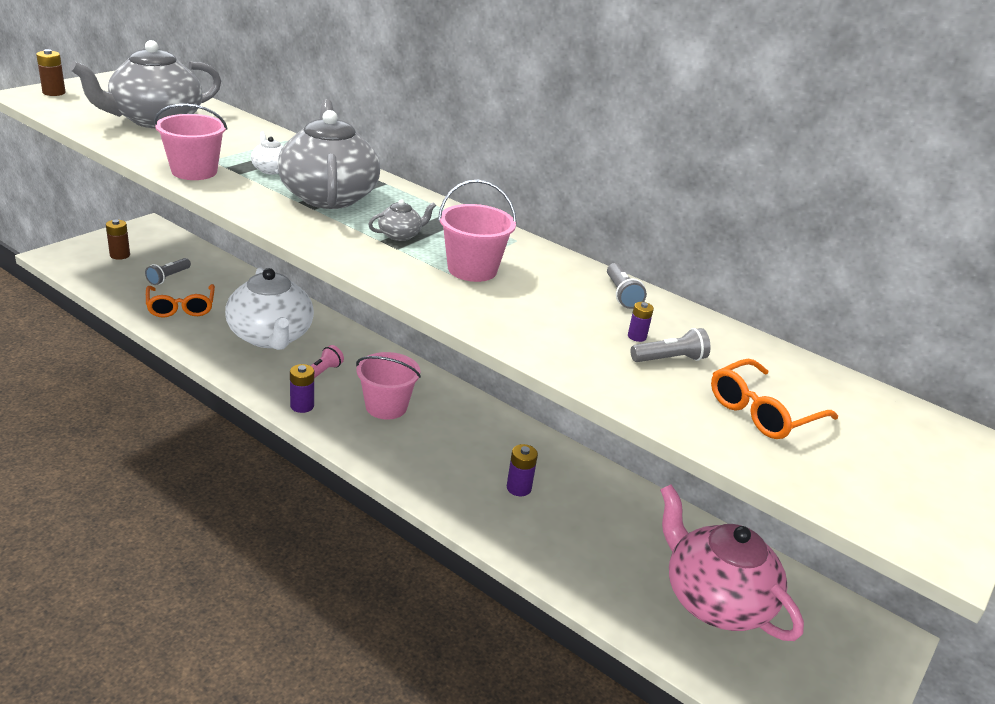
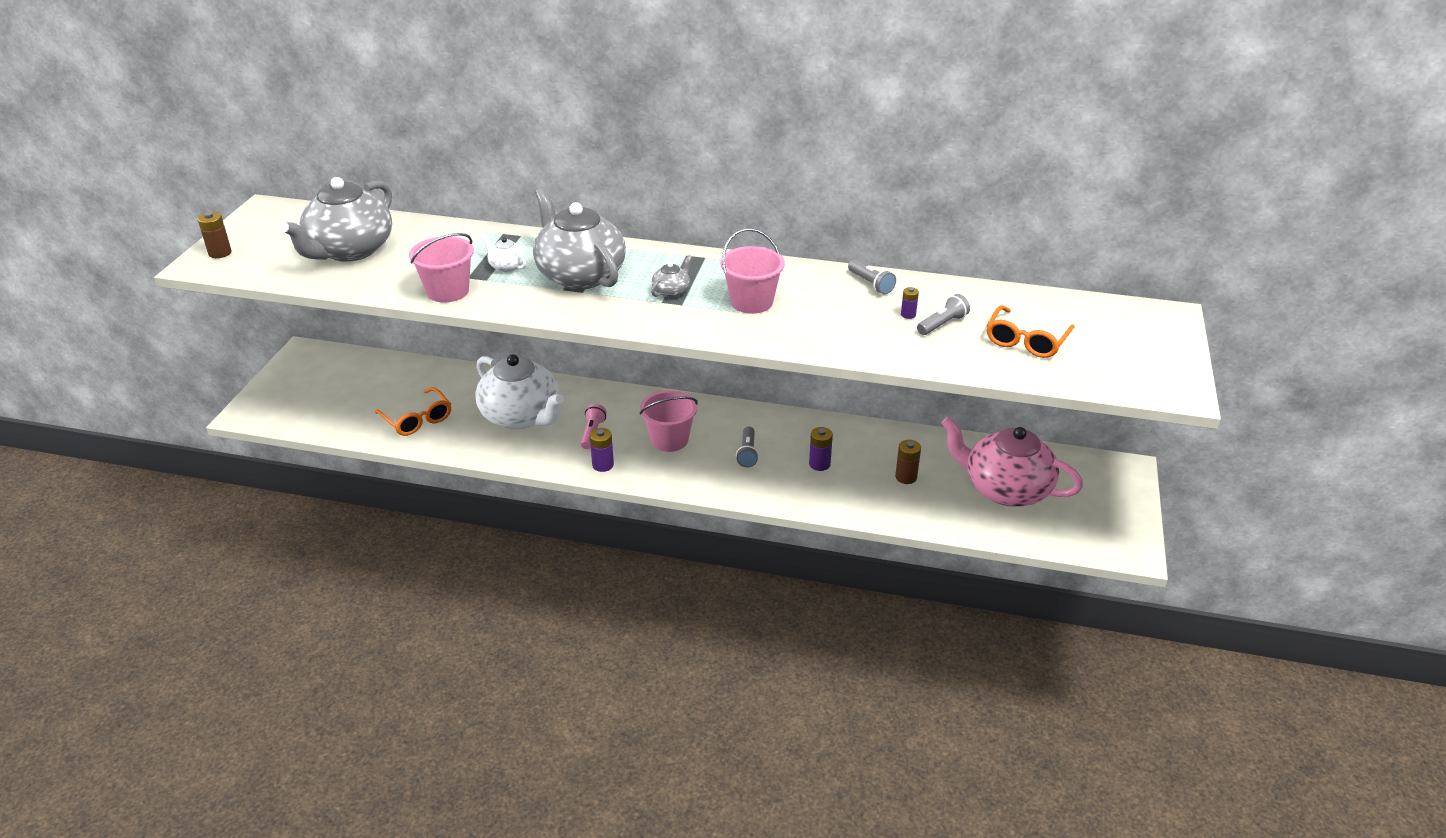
camera: 20 degrees left, 5 degrees up
brown battery [106,220,130,260] -> brown battery moved to [895,440,921,484]
grey flashlight [145,258,191,285] -> grey flashlight moved to [736,426,759,467]

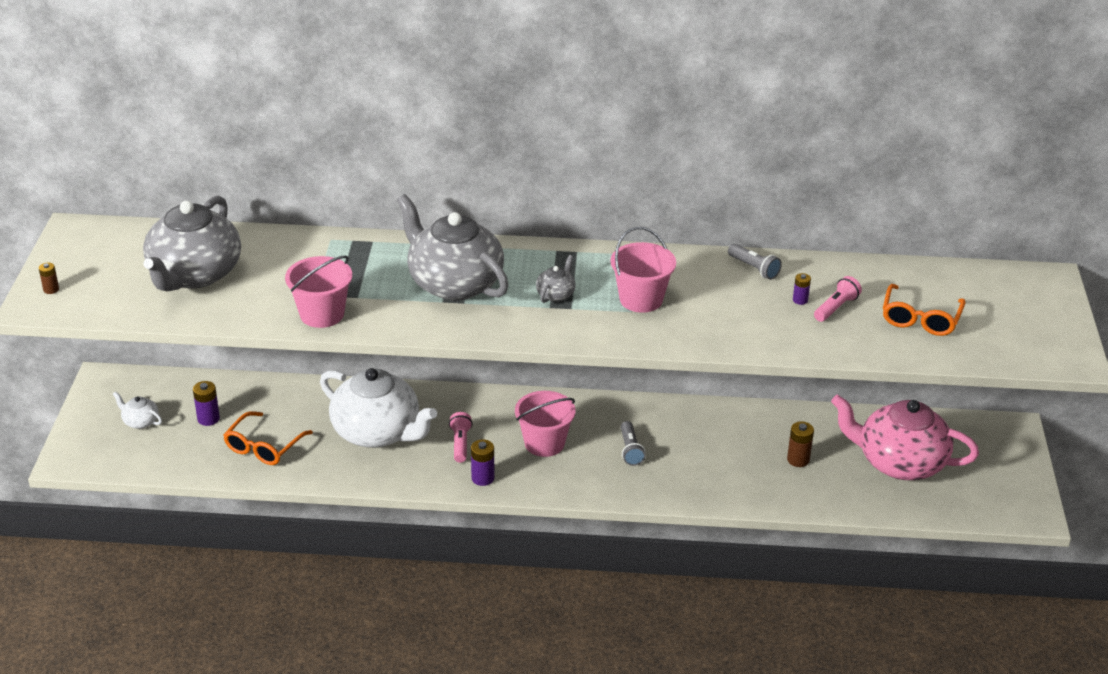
camera: 10 degrees left, 0 degrees up
brown battery [198,212,231,258] -> brown battery [39,262,59,294], size x0.64
orange glasses [375,387,451,436] -> orange glasses turned 75 degrees clockwise [223,411,313,465]
white teapot [482,234,527,272] -> white teapot moved to [113,391,162,429]
purple battery [809,427,833,471] -> purple battery moved to [193,381,220,426]
grey flashlight [917,294,970,335] -> pink flashlight [814,276,862,322]

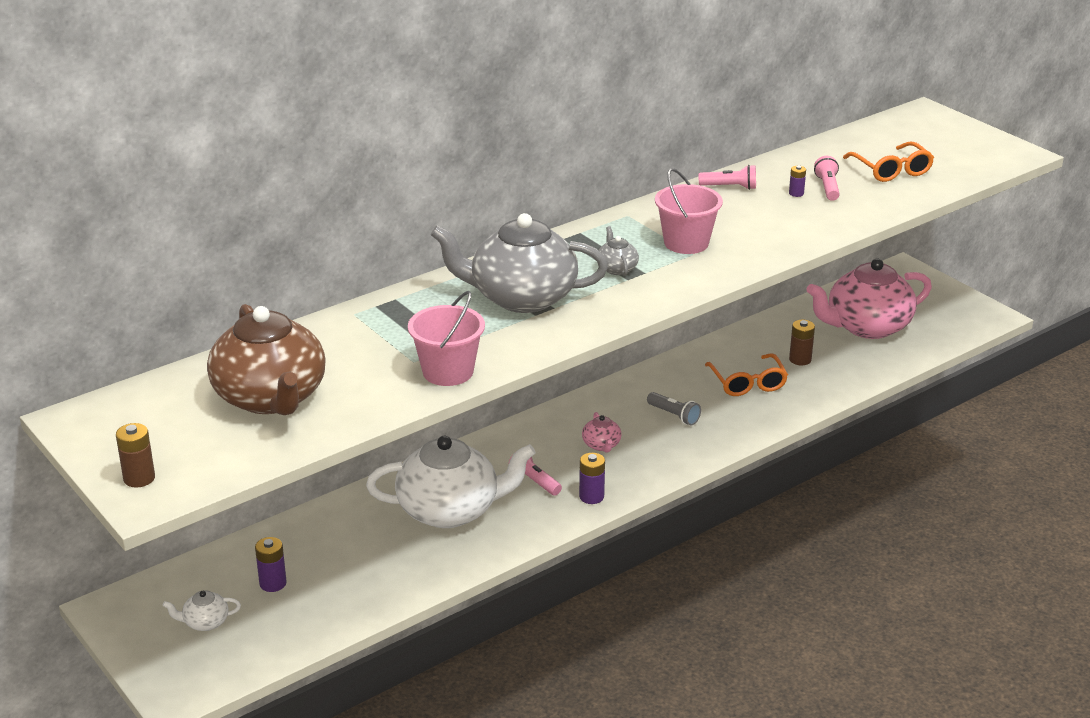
camera: 40 degrees left, 5 degrees down
brown battery [39,262,59,294] -> brown battery [116,423,155,488], size x1.57
grey teapot [143,196,241,291] -> brown teapot [207,304,326,415]
orange glasses [223,411,313,465] -> orange glasses moved to [705,353,788,396]
pink bucket [515,391,576,457] -> pink teapot [582,412,622,453]
grey flashlight [728,244,782,280] -> pink flashlight [699,165,756,190]

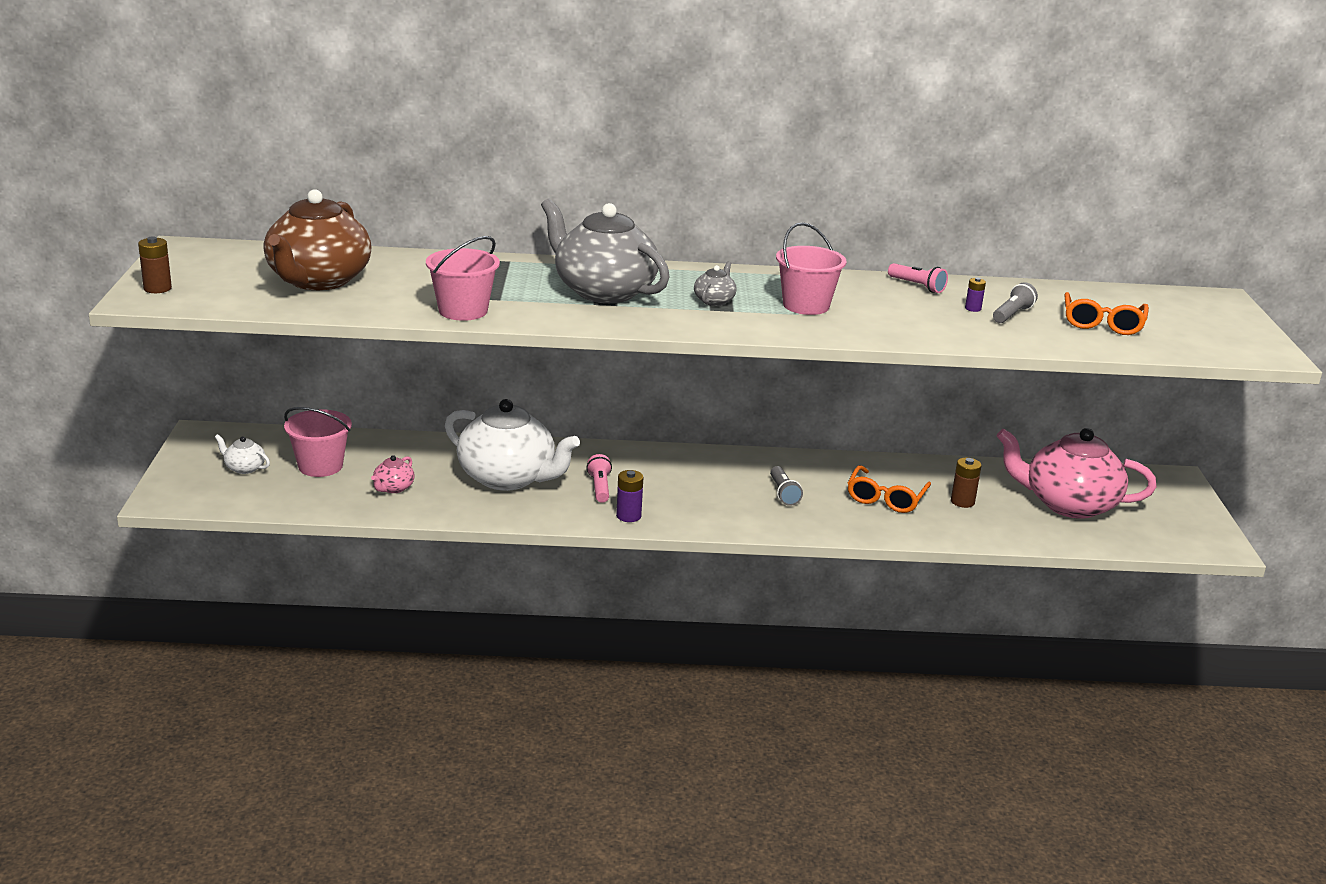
camera: 35 degrees right, 5 degrees down
purple battery [255,537,287,592] -> pink bucket [284,407,352,477]
pink teapot [582,412,622,453] -> pink teapot moved to [371,455,415,493]
pink flashlight [814,156,840,201] -> grey flashlight [993,282,1038,323]

